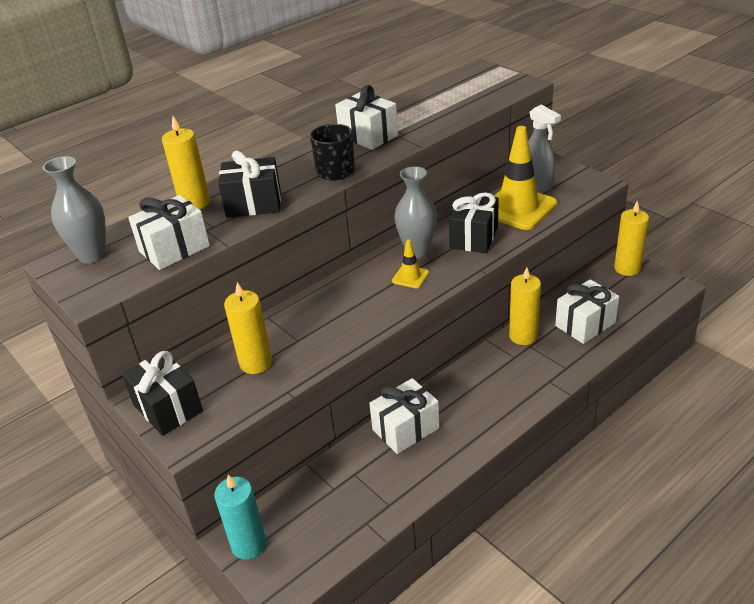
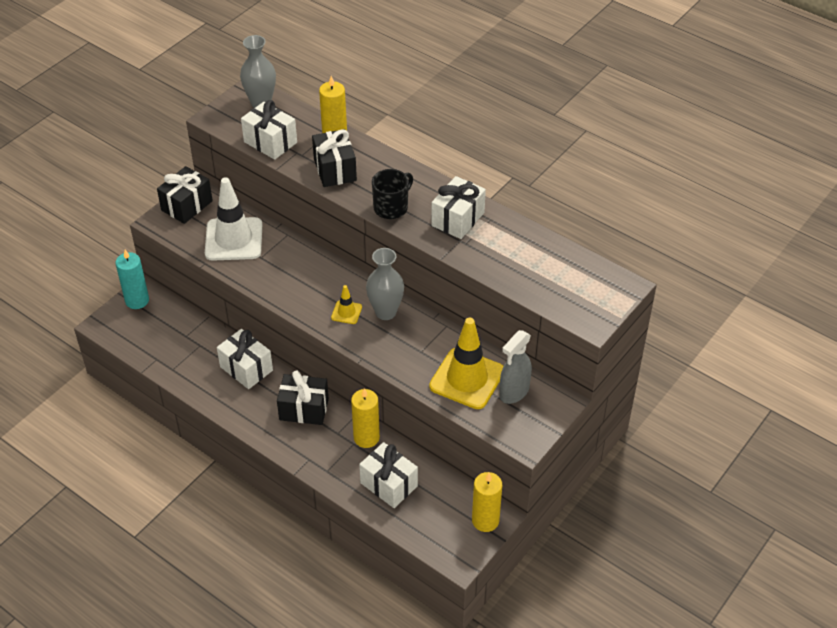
camera: 75 degrees right, 10 degrees up
yellow candle [224,282,272,374] -> white traffic cone [205,177,262,261]
black gift [449,192,499,253] -> black gift moved to [277,370,329,425]

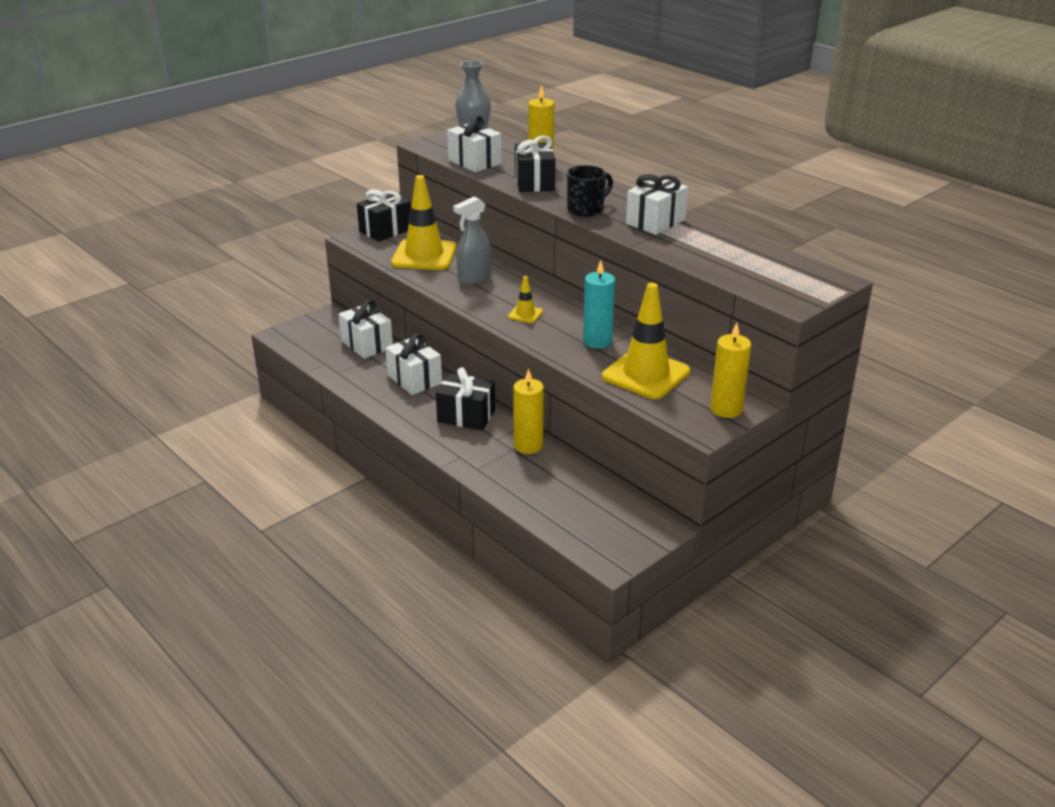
camera: 10 degrees right, 15 degrees down
turquoise candle [116,250,149,309] -> turquoise candle moved to [583,260,615,349]
white traffic cone [205,177,262,261] -> yellow traffic cone [391,175,456,270]
white gift [359,442,418,508] -> white gift moved to [338,300,393,359]
grey vase [366,248,404,320] -> none
yellow candle [472,472,502,532] -> yellow candle moved to [710,323,751,418]
grey spray bottle [499,330,532,404] -> grey spray bottle moved to [453,196,491,285]

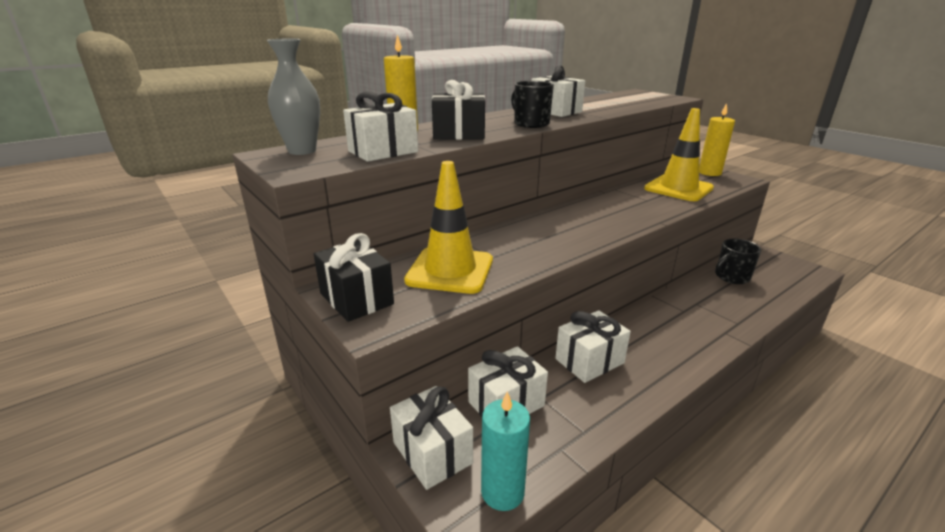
camera: 85 degrees left, 5 degrees down
black gift [436,367,495,430] -> none
grey spray bottle [453,196,491,285] -> none
yellow traffic cone [508,276,543,323] -> none
yellow candle [513,369,544,454] -> none
turquoise candle [583,260,615,349] -> turquoise candle moved to [481,391,530,511]
none -> white gift [390,386,473,490]
none -> black mug [715,239,761,284]

